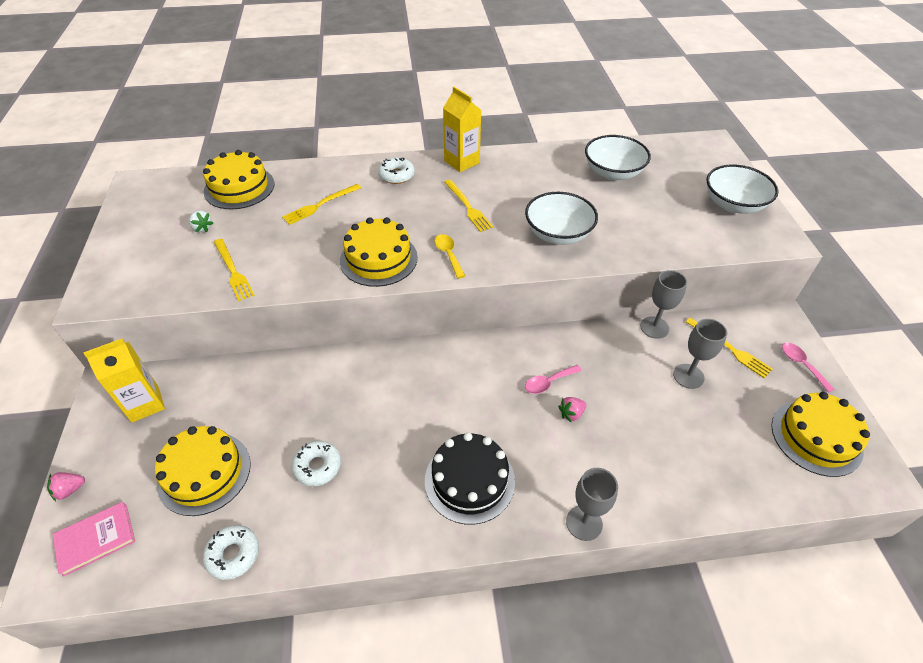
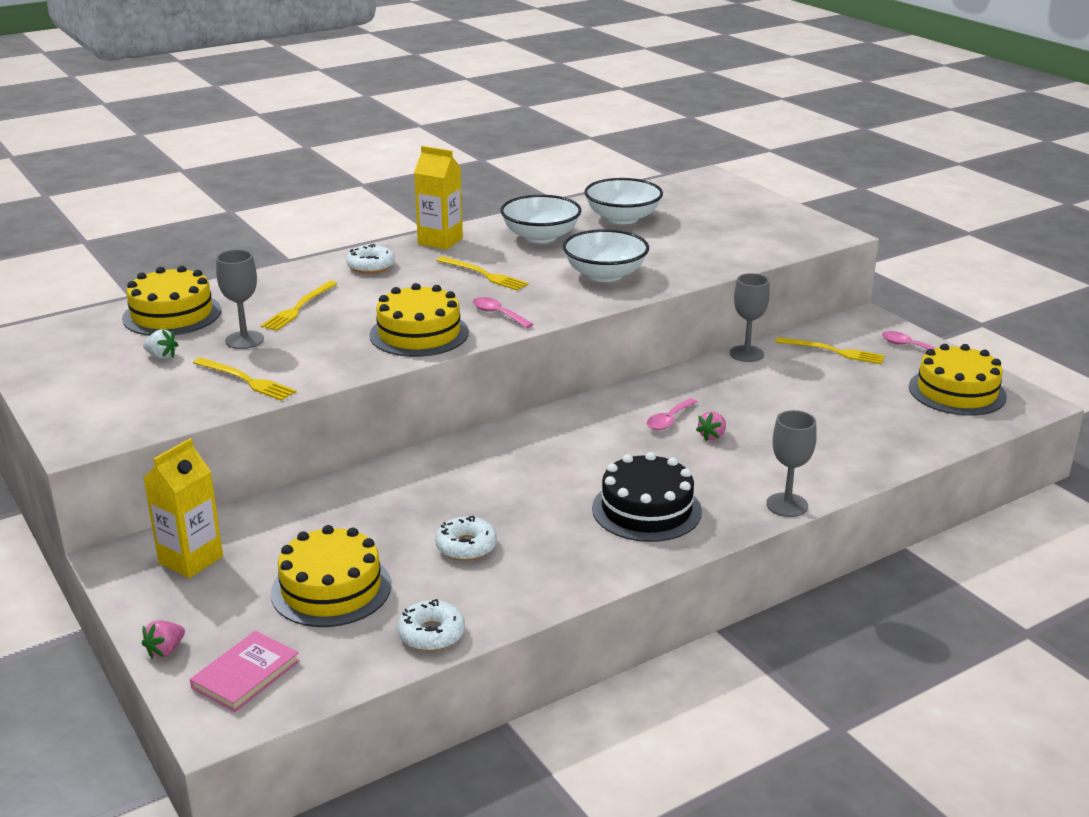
camera: 25 degrees left, 20 degrees down
yellow spoon [435,234,465,278] -> pink spoon [473,297,533,328]
grey goblet [673,319,727,389] -> grey goblet moved to [216,250,264,349]
white bowl [706,164,779,214] -> white bowl moved to [500,195,582,243]

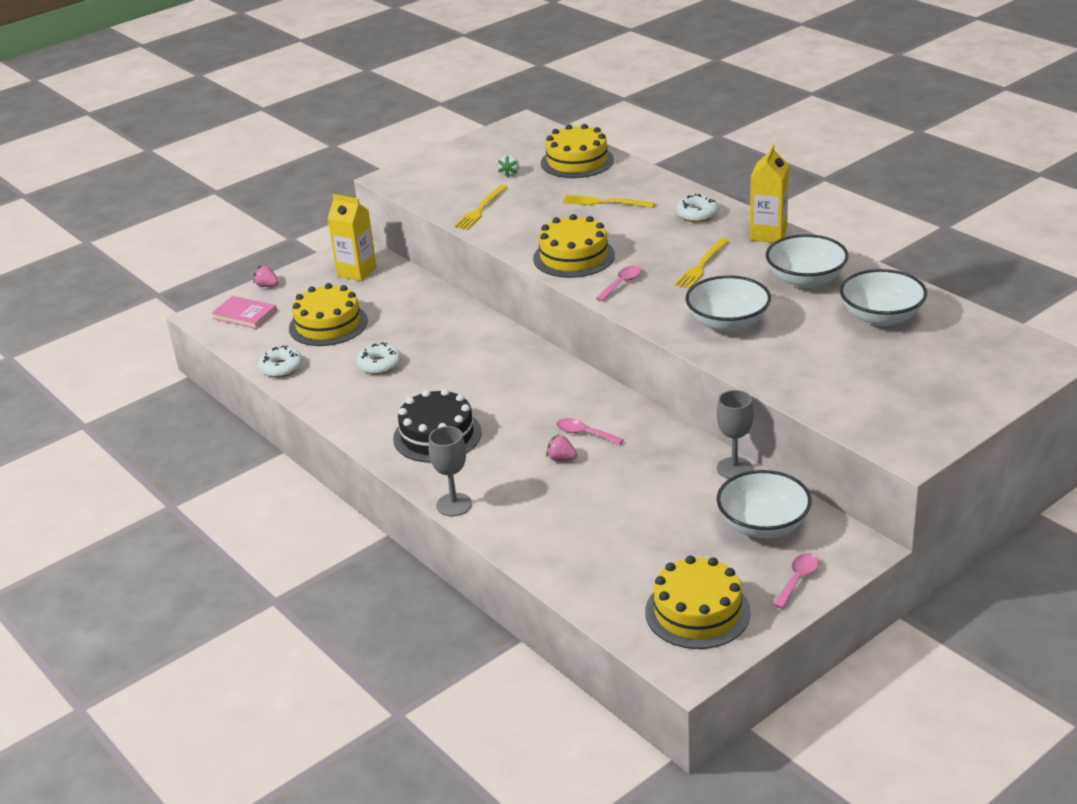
camera: 85 degrees right, 5 degrees up
grey goblet [216,250,264,349] -> none
yellow fork [776,337,885,364] -> white bowl [717,470,812,538]

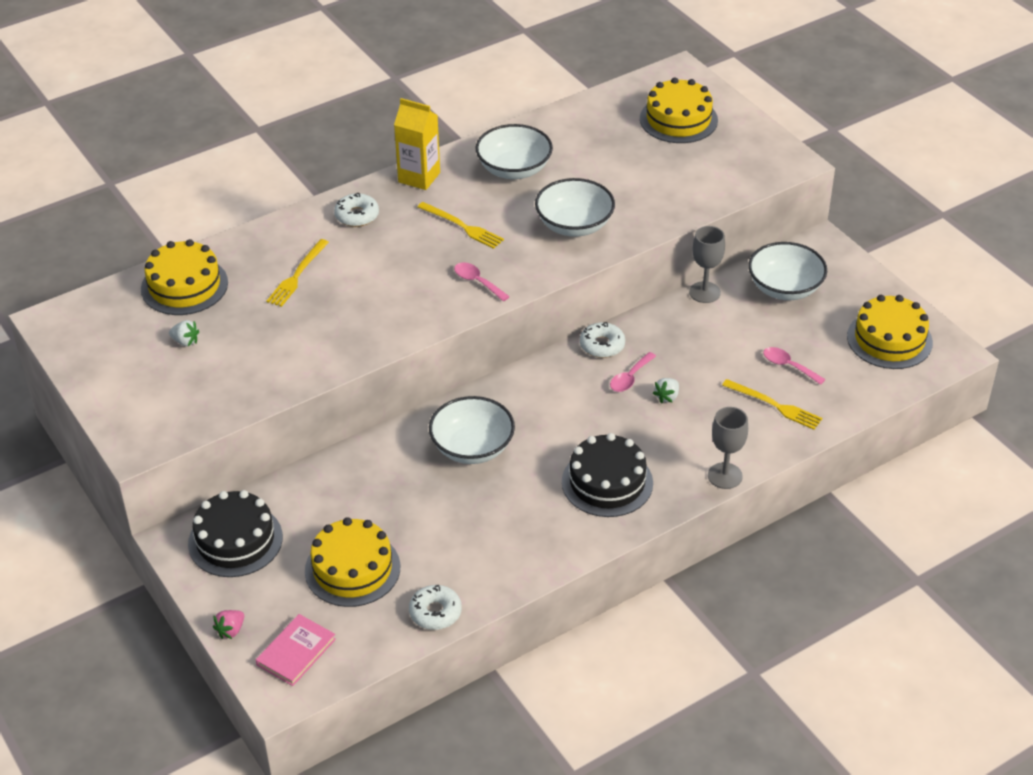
camera: 85 degrees left, 10 degrees up
yellow carton [327,194,377,281] -> black cake [188,490,283,577]
white donut [357,343,401,375] -> white donut moved to [580,322,625,358]
yellow fork [454,184,508,230] -> yellow fork moved to [722,379,822,430]
yellow cake [533,214,615,278] -> yellow cake moved to [640,77,718,143]
pink strawberry [546,434,577,461] -> white strawberry [653,378,679,403]
pink spoon [773,553,819,609] -> pink spoon moved to [763,347,826,385]
white bowl [840,269,927,326] -> white bowl moved to [429,396,515,464]

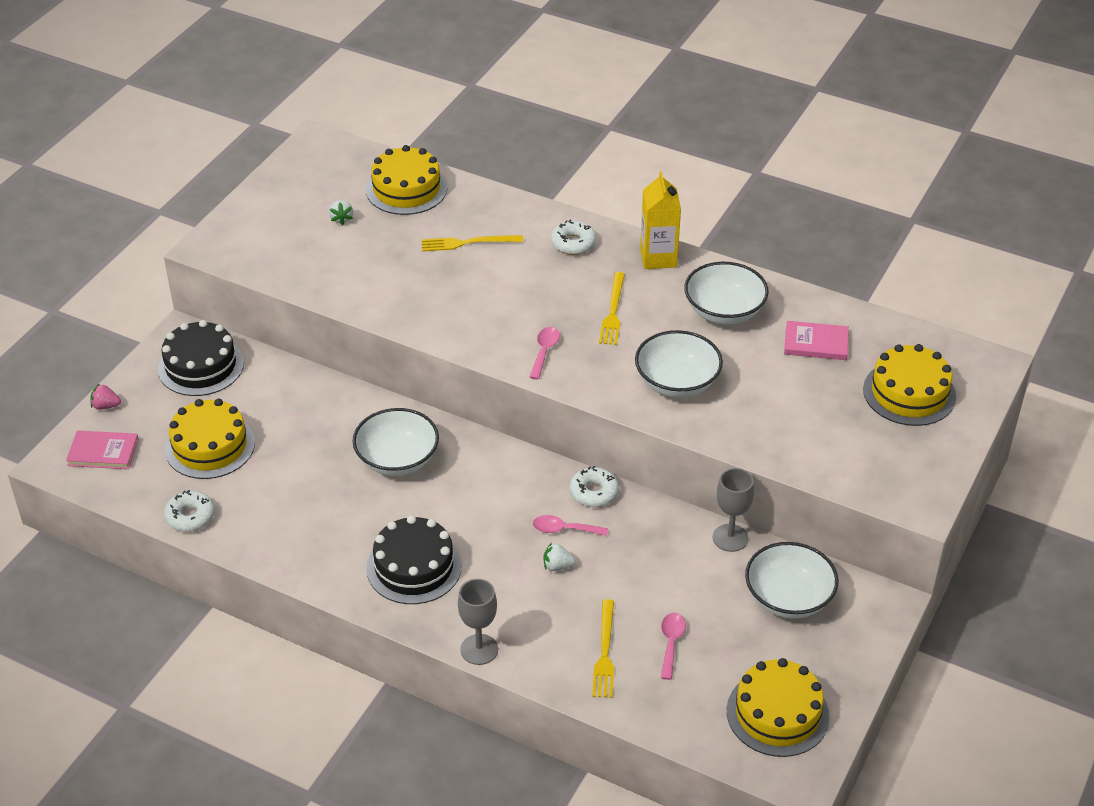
camera: 60 degrees right, 0 degrees up
none -> pink book [784,321,849,360]

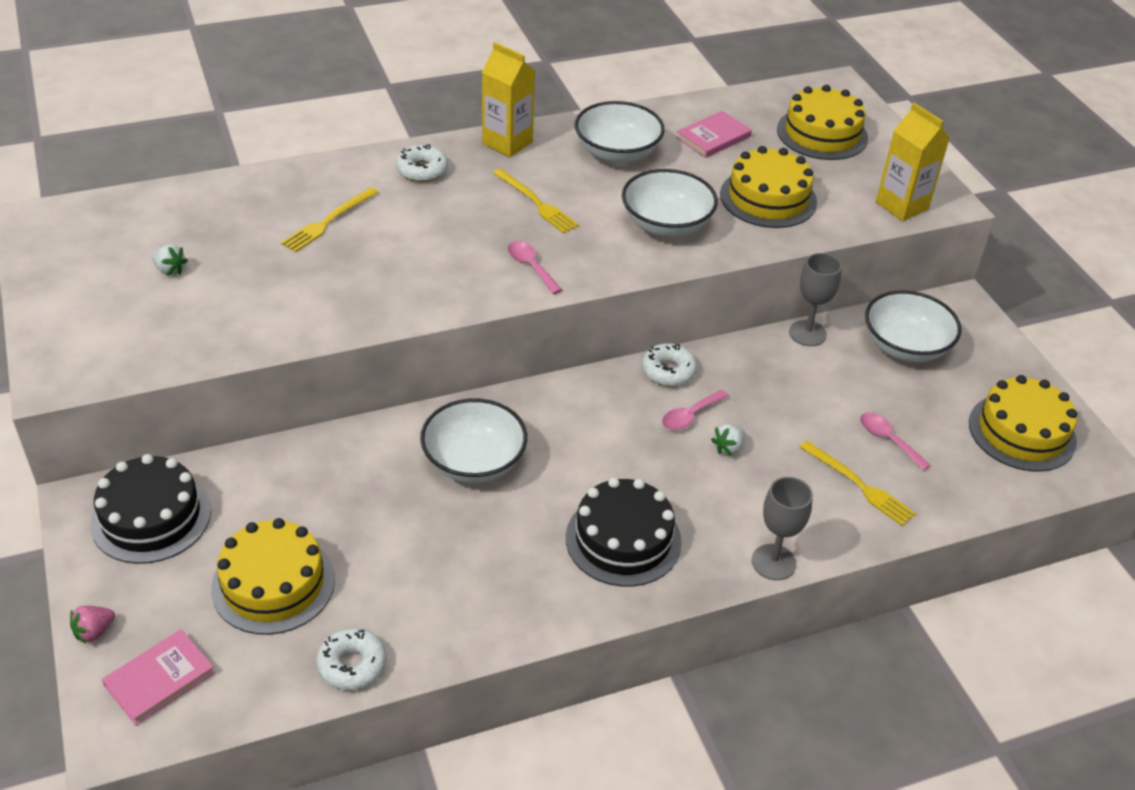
camera: 50 degrees left, 0 degrees up
yellow cake [366,145,447,215] -> yellow cake moved to [720,146,817,228]
none -> yellow carton [876,103,950,221]

